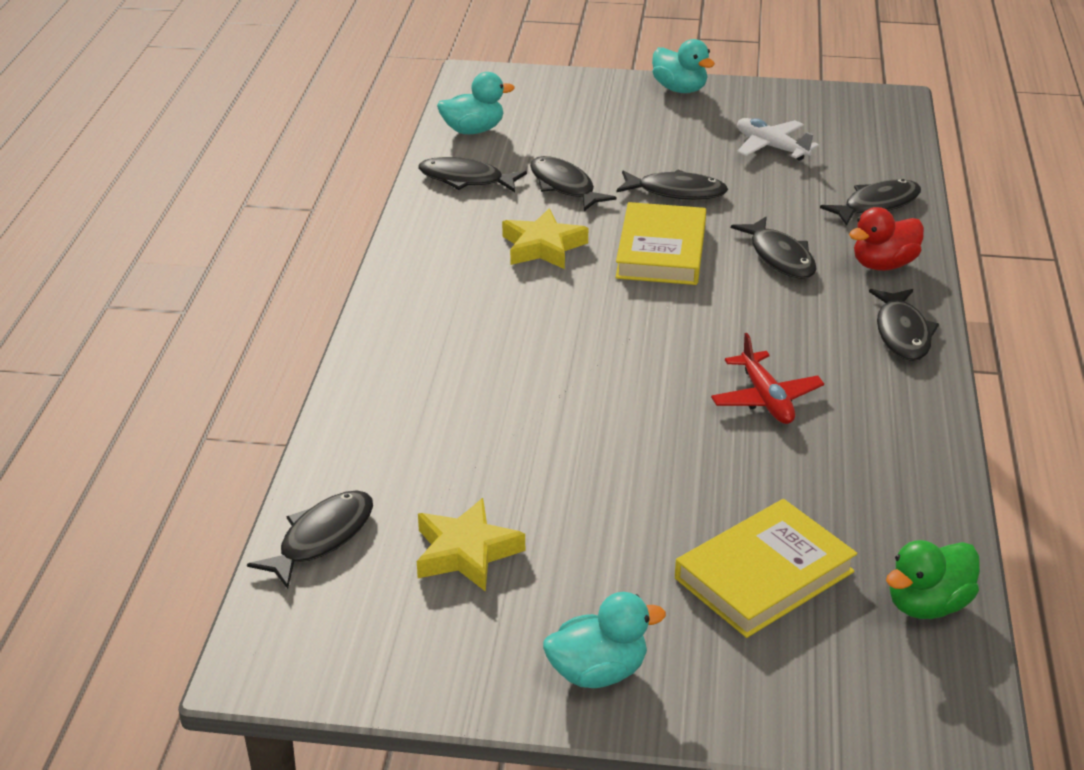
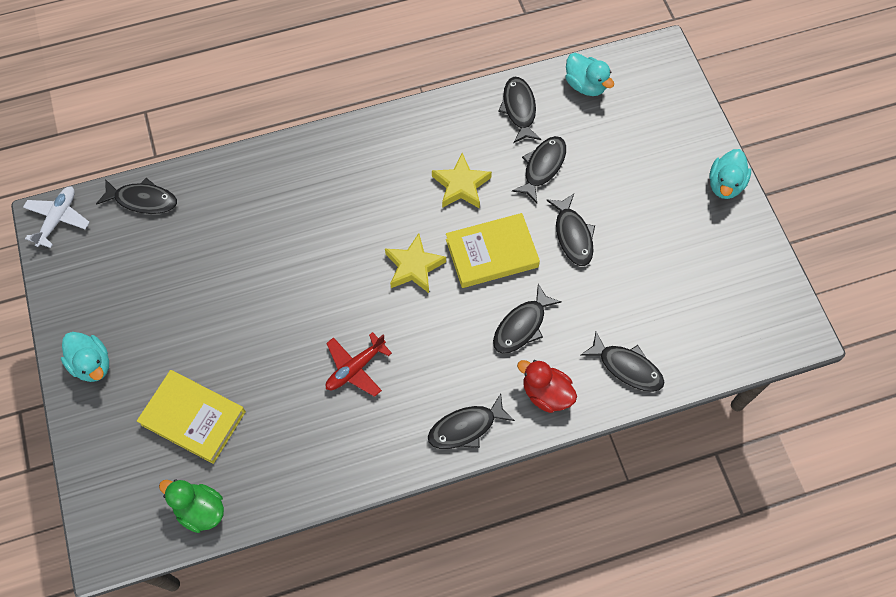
camera: 65 degrees right, 30 degrees up
yellow star [417,498,525,592] -> yellow star moved to [385,233,446,293]
white plane [737,118,819,161] -> white plane moved to [23,187,90,248]

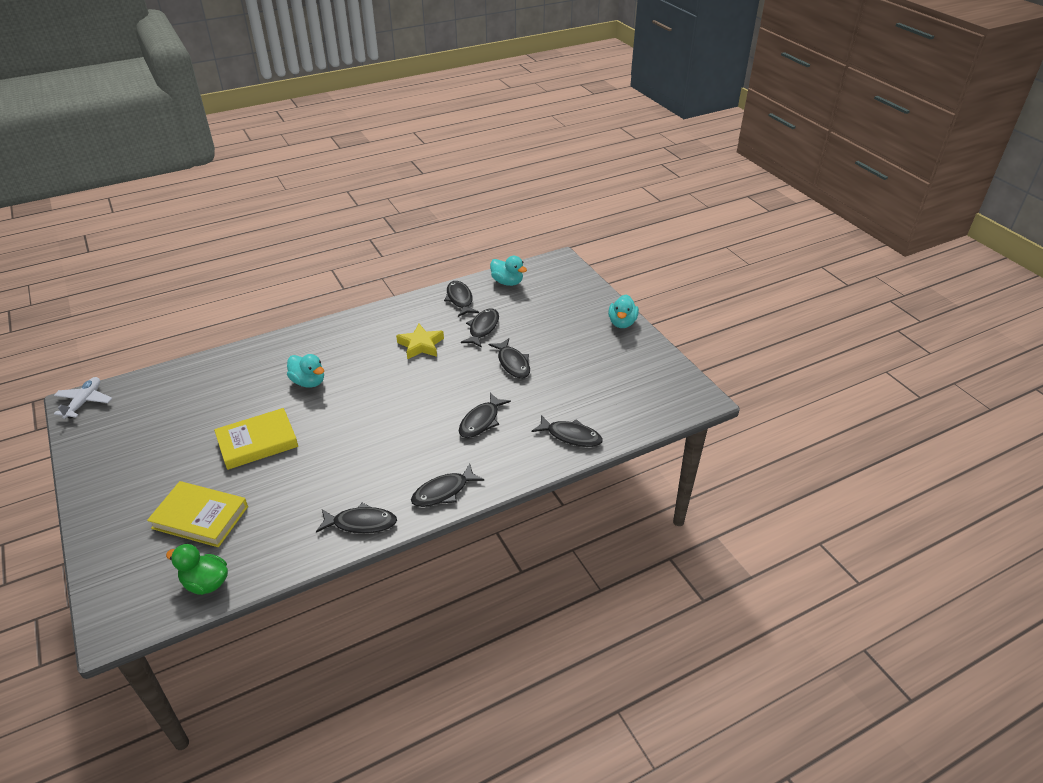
camera: 10 degrees left, 25 degrees down
turquoise duck [61,332,109,382] -> turquoise duck moved to [287,354,324,388]
black fish [96,178,177,214] -> black fish moved to [316,503,397,534]
red plane [326,332,392,397] -> none
yellow star [385,233,446,293] -> none
yellow book [446,213,540,288] -> yellow book moved to [214,408,298,470]
red duck [517,360,577,413] -> none

